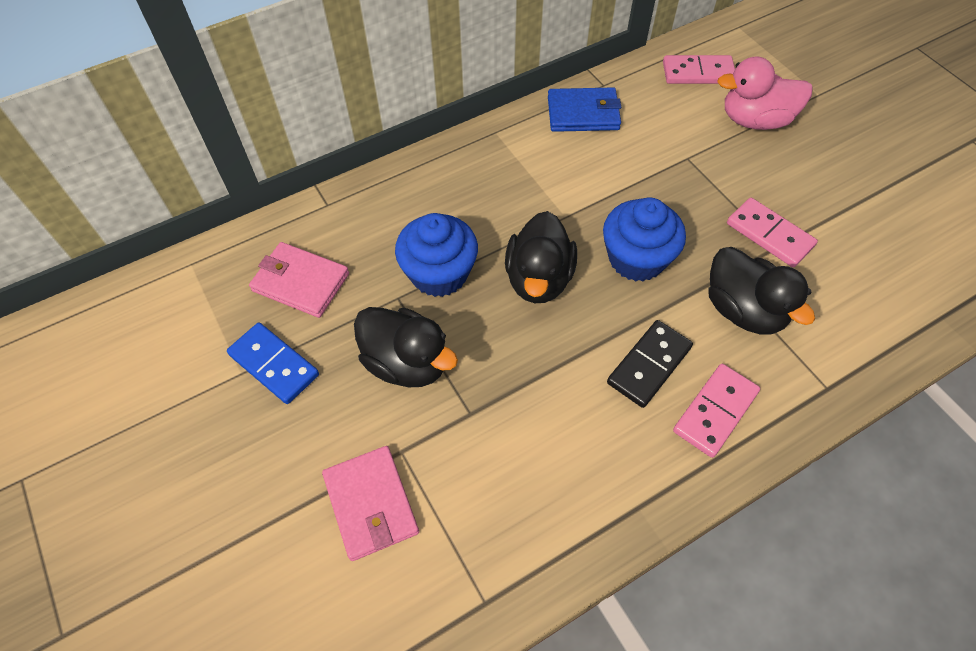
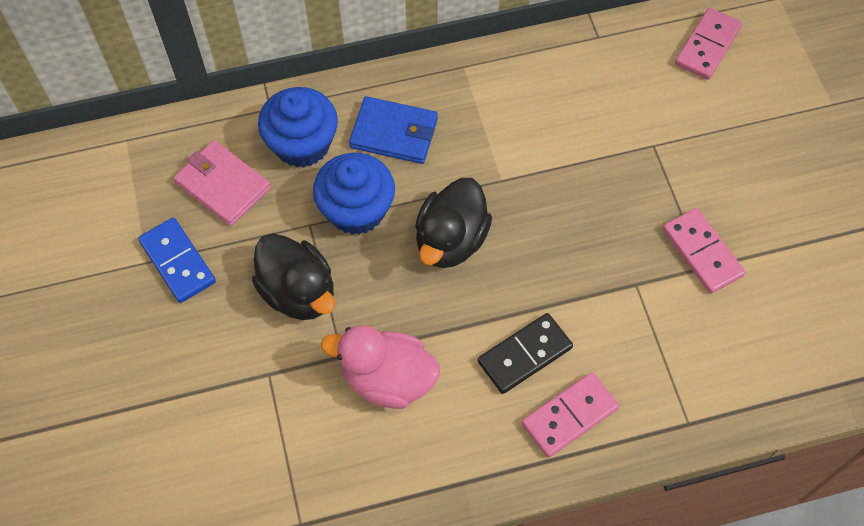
camera: 15 degrees right, 5 degrees up
pink wallet [322,446,419,561] -> none
blue wallet [548,87,621,132] -> blue wallet moved to [349,96,438,164]
blue cupcake [603,198,686,282] -> blue cupcake moved to [258,87,338,168]
pink domino [663,55,735,84] -> pink domino turned 75 degrees counterclockwise [675,8,742,80]
black duck [708,247,815,335] -> none
pink duck [717,56,813,130] -> pink duck moved to [321,325,440,409]

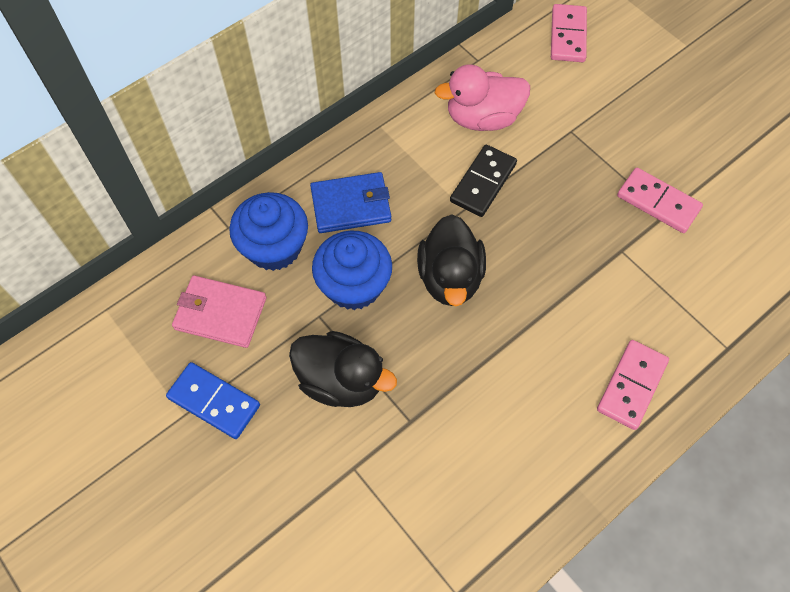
camera: 25 degrees left, 0 degrees up
pink duck [321,325,440,409] -> pink duck moved to [435,64,530,131]
black domino [478,313,573,394] -> black domino moved to [450,145,517,217]

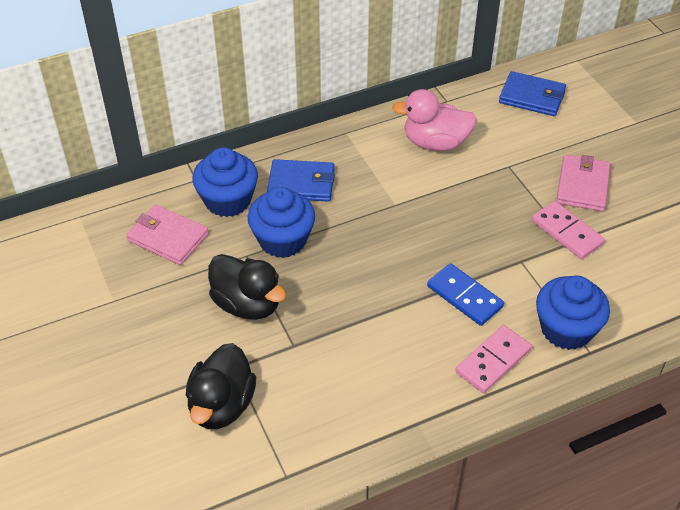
camera: 15 degrees right, 15 degrees down
blue domino [166,362,260,439] -> blue domino moved to [427,263,504,326]
black duck [417,214,486,306] -> black duck moved to [186,343,256,429]
black domino [450,145,517,217] -> none
pink domino [551,4,587,62] -> blue wallet [499,71,566,116]
none -> blue cupcake [536,276,610,350]
none -> pink wallet [556,155,610,211]

